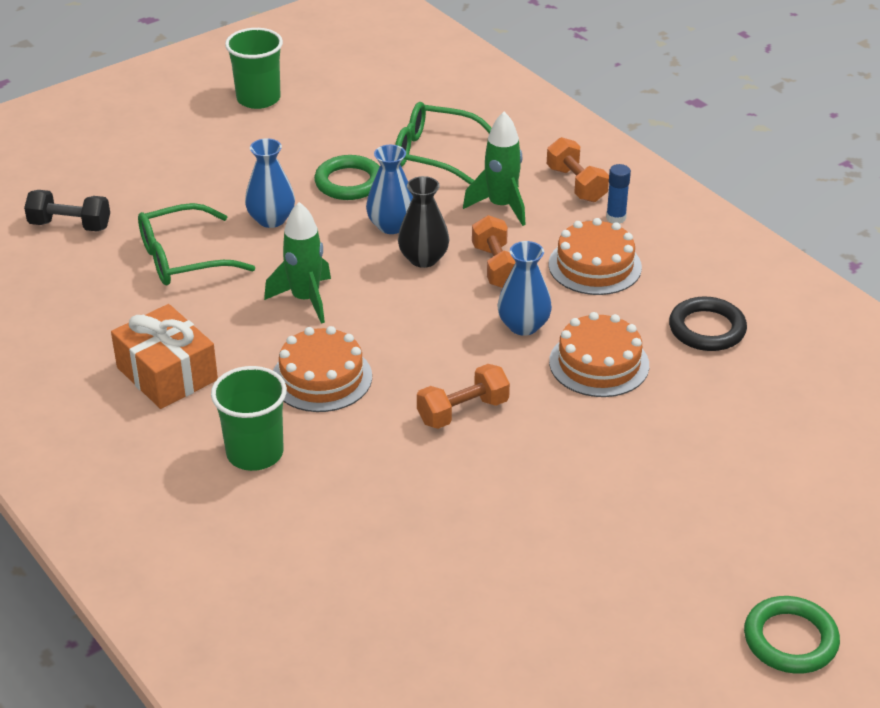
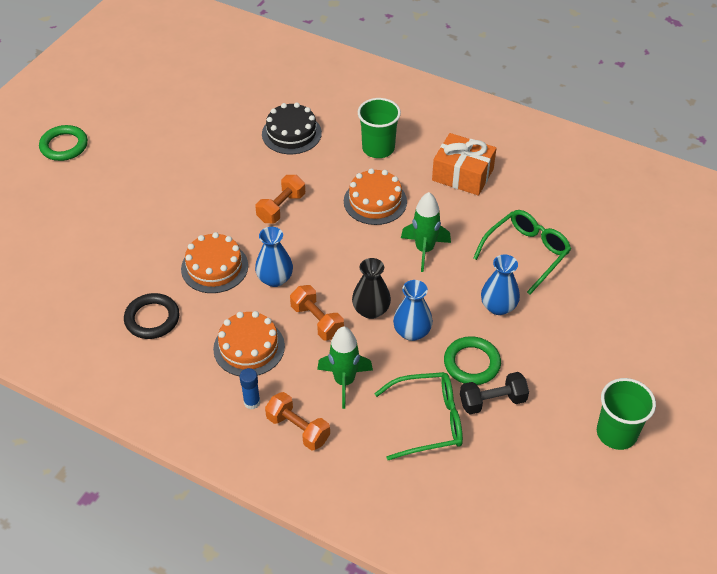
camera: 155 degrees right, 10 degrees up
black dumbbell [24,190,110,231] -> black dumbbell moved to [460,372,529,415]
none -> black cake [262,103,322,154]

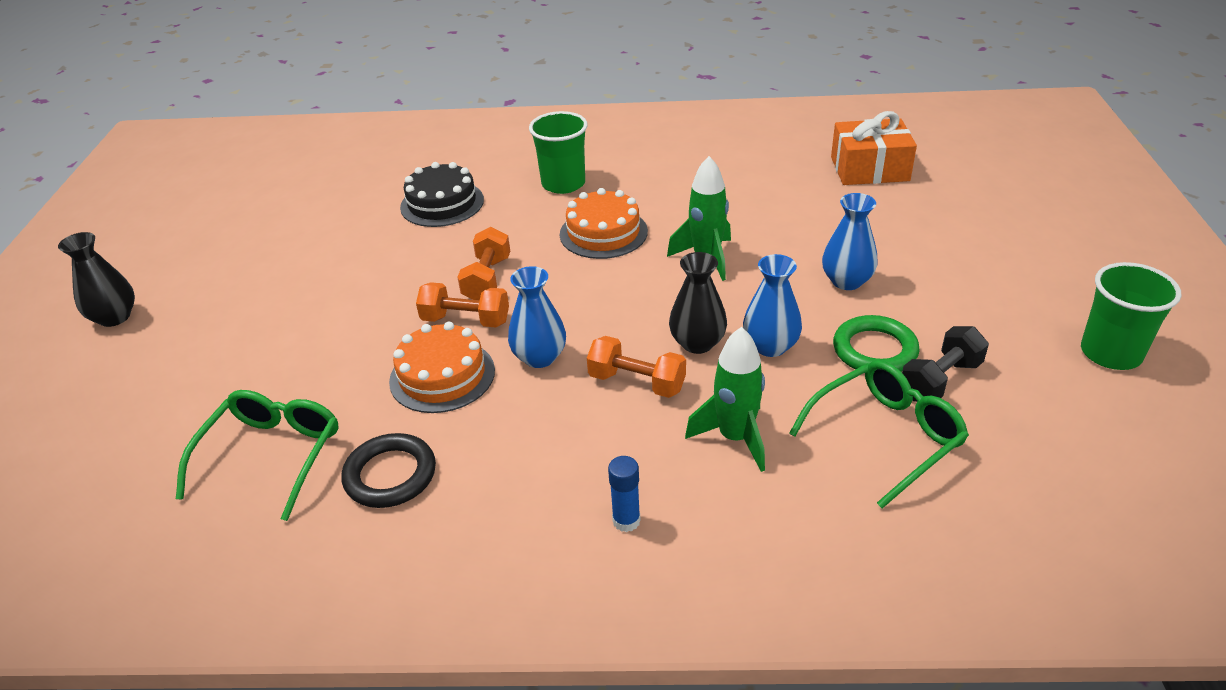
camera: 25 degrees left, 10 degrees down
green ring [39,125,88,161] -> black vase [58,232,135,327]
orange cake [213,311,285,376] -> none
orange dumbbell [265,392,330,451] -> orange dumbbell moved to [416,282,509,328]
orange gift [432,133,496,196] -> orange gift moved to [831,111,917,185]
green glasses [473,210,571,295] -> green glasses moved to [176,390,339,521]

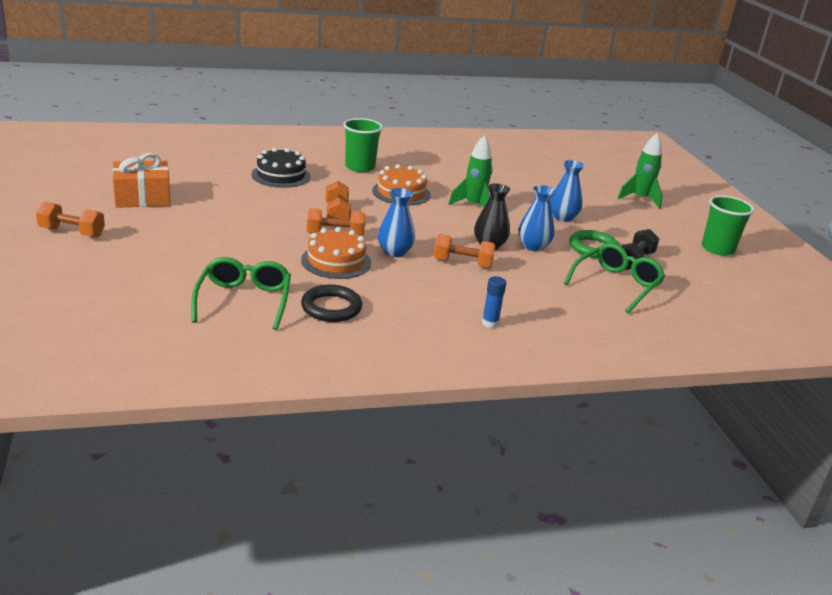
camera: 20 degrees left, 10 degrees down
black vase [58,232,135,327] -> orange dumbbell [36,201,105,238]
green rocket [685,327,765,472] -> green rocket moved to [617,133,663,209]
orange gift [831,111,917,185] -> orange gift moved to [112,153,170,208]

